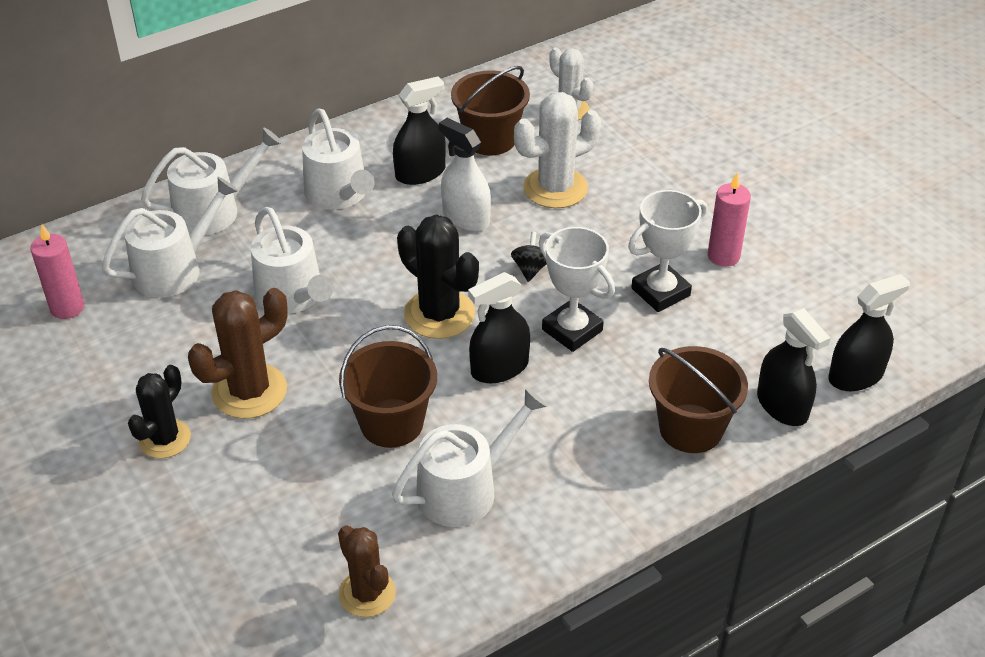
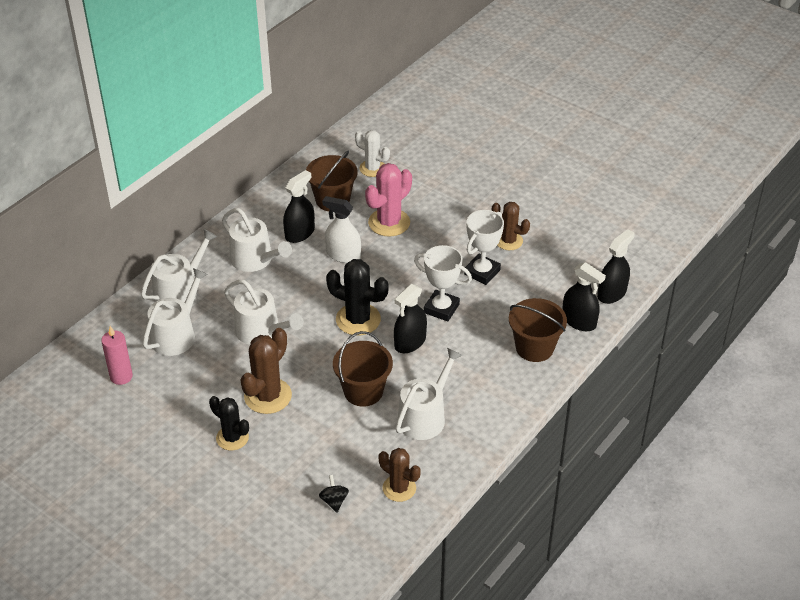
camera: 20 degrees left, 0 degrees up
black cactus [128,365,191,459] -> black cactus turned 60 degrees counterclockwise [209,396,249,450]
black spinning top [511,232,547,282] -> black spinning top moved to [319,475,349,513]
white cactus [514,92,601,208] -> pink cactus [365,163,412,236]
pink candle [708,172,751,267] -> brown cactus [492,202,530,250]

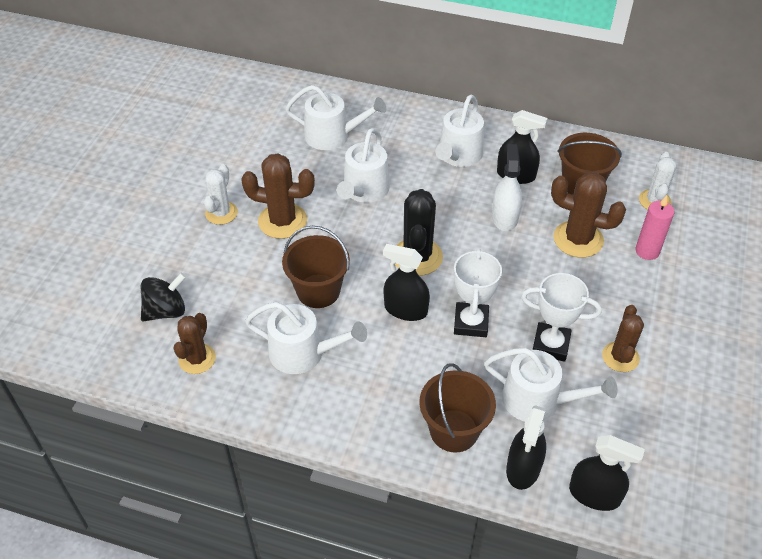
camera: 70 degrees right, 5 degrees up
pink candle [101,326,133,385] -> pink candle moved to [635,195,674,260]
white watering can [141,229,217,303] -> white watering can moved to [484,348,618,421]
black cactus [209,396,249,450] -> white cactus [204,164,238,225]
black spinning top [319,475,349,513] -> black spinning top [141,273,186,322], size x1.64
pink cactus [365,163,412,236] -> brown cactus [551,172,626,258]

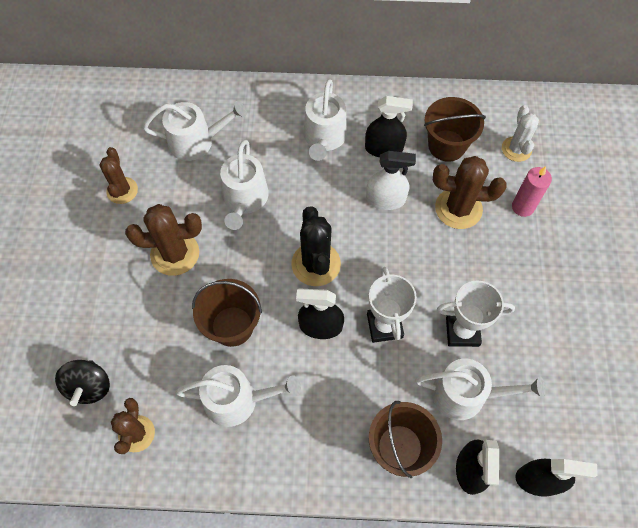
camera: 15 degrees left, 15 degrees up
black spinning top [141,273,186,322] -> black spinning top turned 135 degrees clockwise [55,360,110,406]
white cactus [204,164,238,225] -> none
white spray bottle [492,144,522,231] -> white spray bottle turned 105 degrees clockwise [366,151,416,210]
brown cactus [602,305,644,372] -> brown cactus moved to [99,147,138,204]

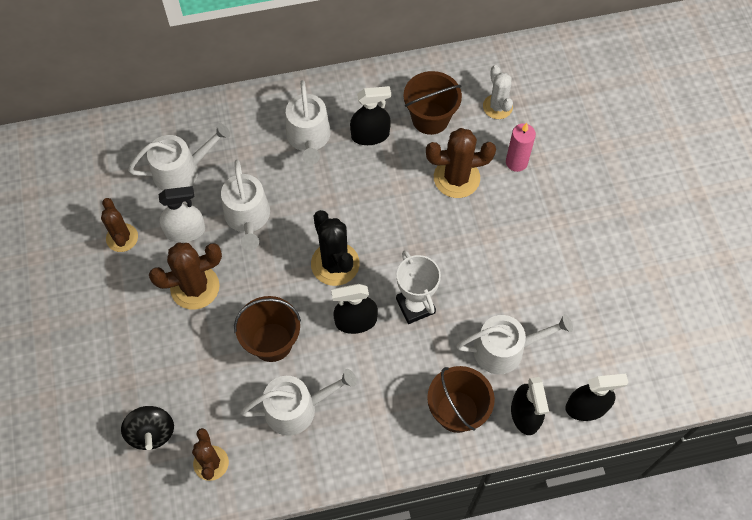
camera: 15 degrees left, 0 degrees up
white spray bottle [366,151,416,210] -> white spray bottle moved to [158,186,205,243]
white trophy [437,280,515,347] -> none

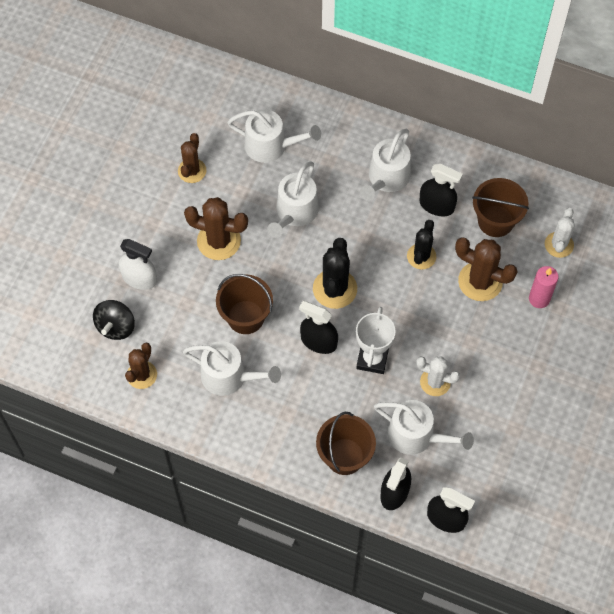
camera: 35 degrees right, 0 degrees up
white spray bottle [158,186,205,243] -> white spray bottle moved to [119,239,157,290]
none -> black cactus [407,220,436,269]
none -> white cactus [416,356,460,396]

